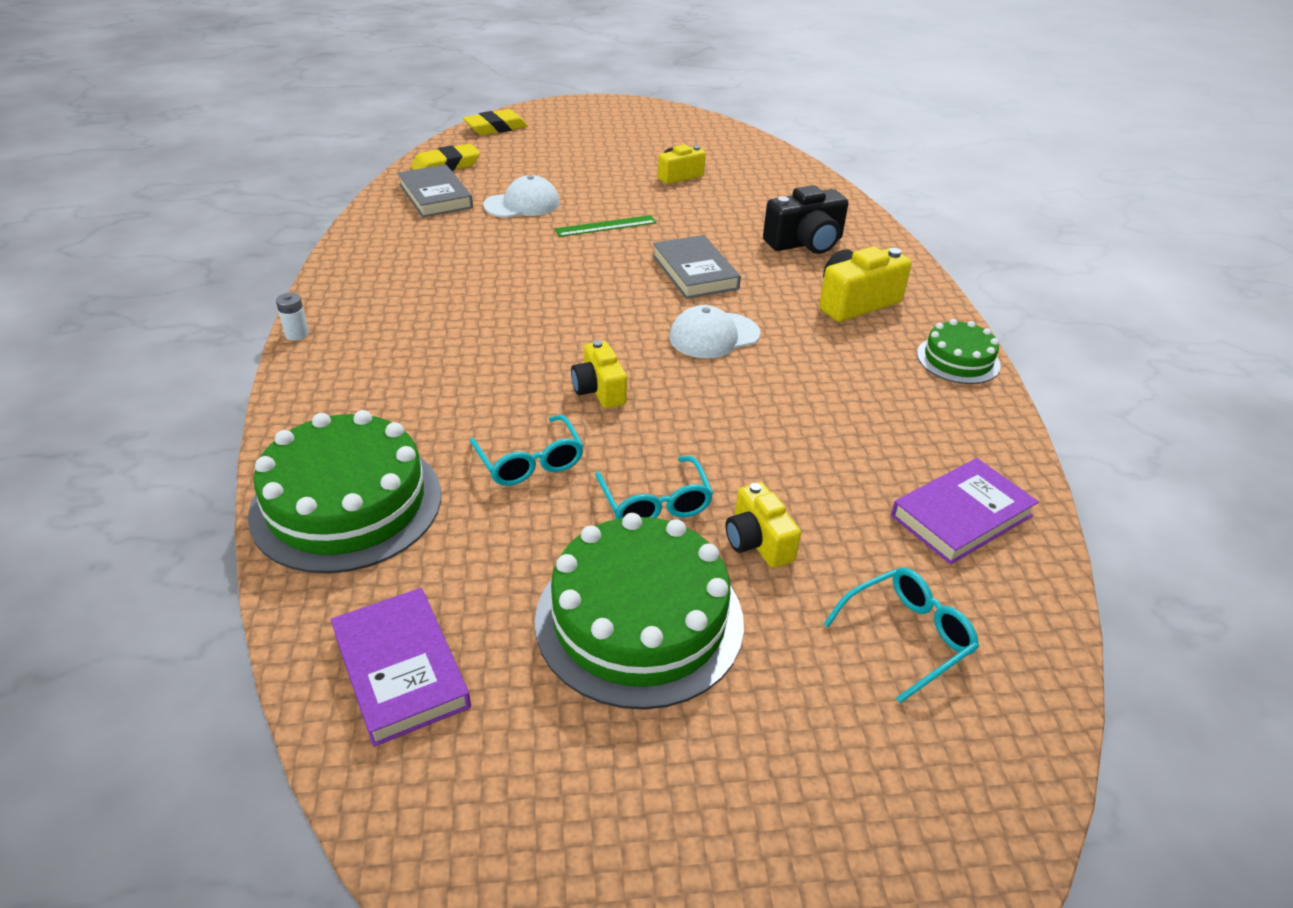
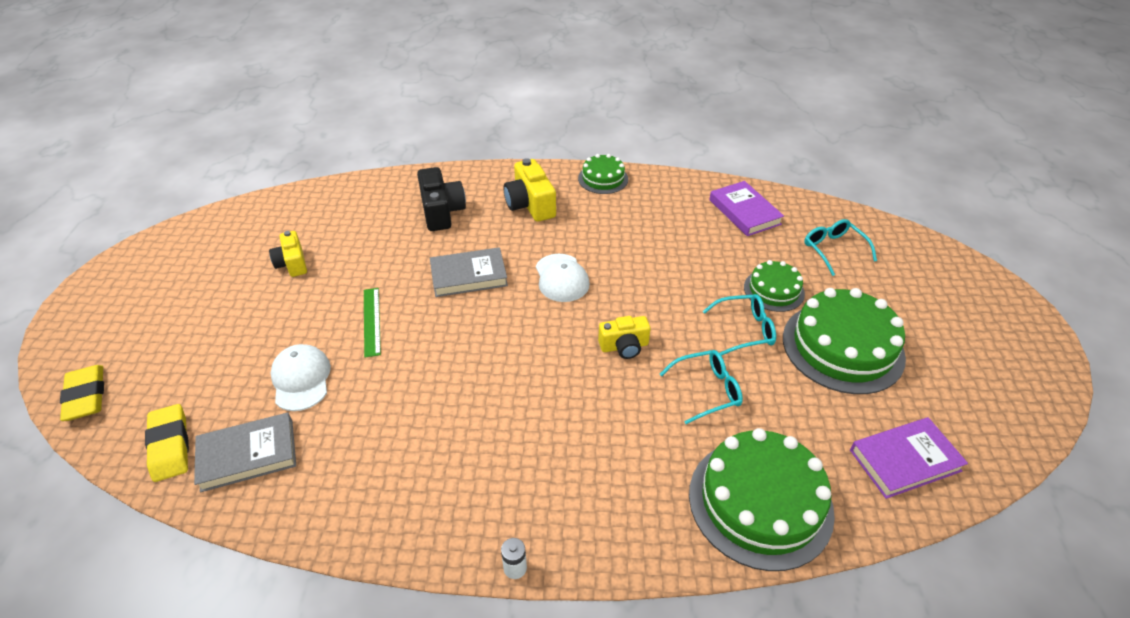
camera: 80 degrees left, 5 degrees up
yellow camera [726,482,801,568] -> green cake [744,260,805,312]

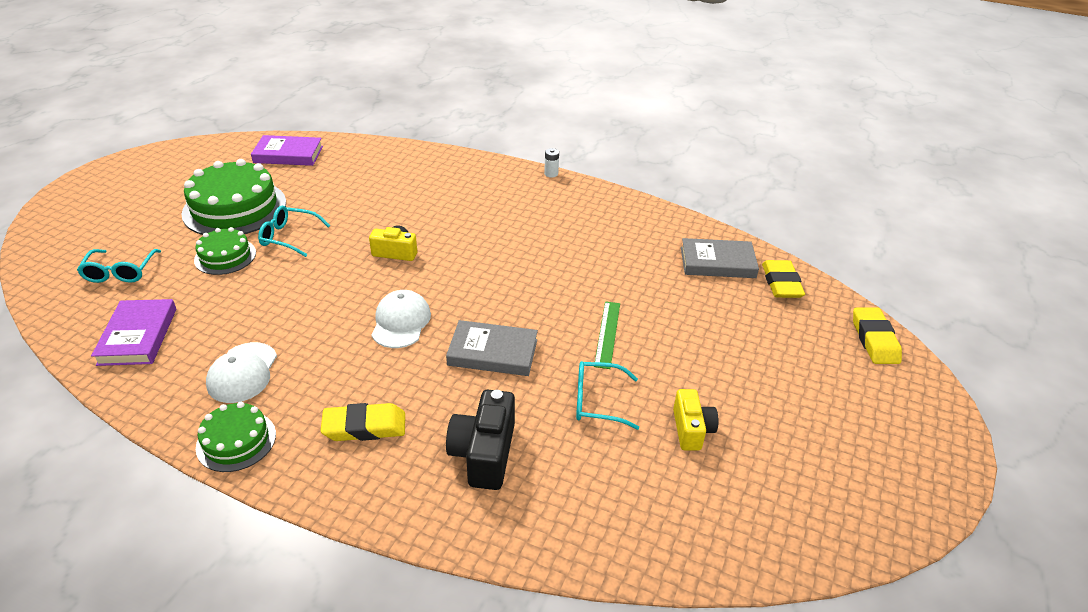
camera: 160 degrees left, 5 degrees down
white cap [270,344,331,411] -> white cap moved to [206,342,277,403]
yellow camera [504,158,556,222] -> yellow eraser [320,403,405,441]
turquoise glasses [660,350,743,424] -> turquoise glasses moved to [576,361,639,430]
green cake [689,428,835,571] -> none

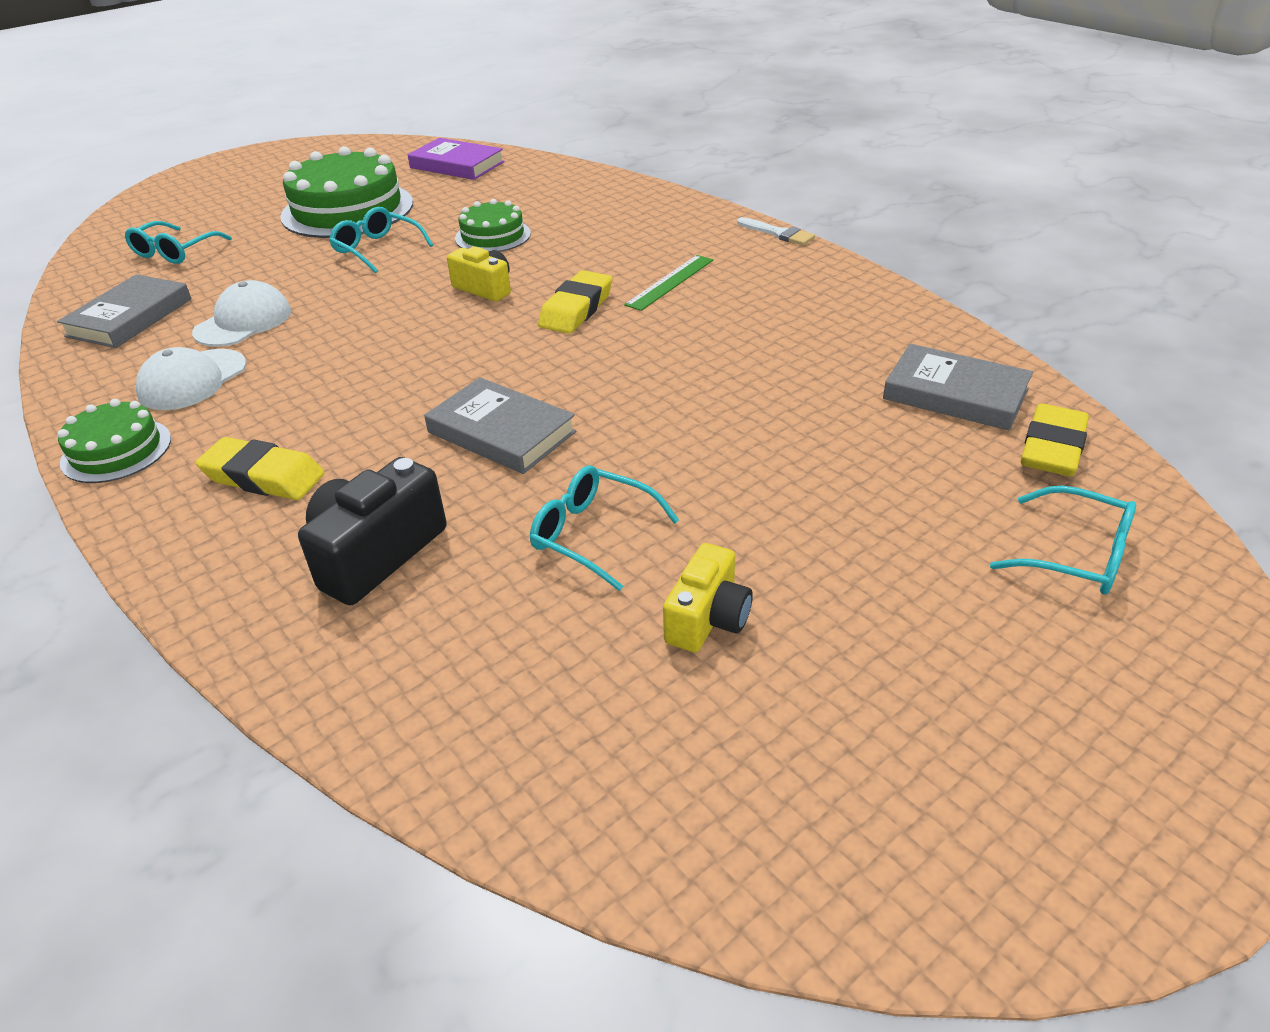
camera: 30 degrees right, 0 degrees up
purple book [91,299,176,366] -> grey book [57,274,192,348]
green cake [194,227,256,275] -> green cake moved to [455,199,531,252]
white cap [372,290,431,348] -> white cap moved to [192,280,291,347]
white battery [544,148,559,178] -> white brush [737,217,815,245]
green ruler [594,301,620,369] -> green ruler moved to [624,255,713,311]
yellow eraser [853,307,902,364] -> yellow eraser moved to [538,270,612,334]
none -> turquoise glasses [990,485,1136,595]

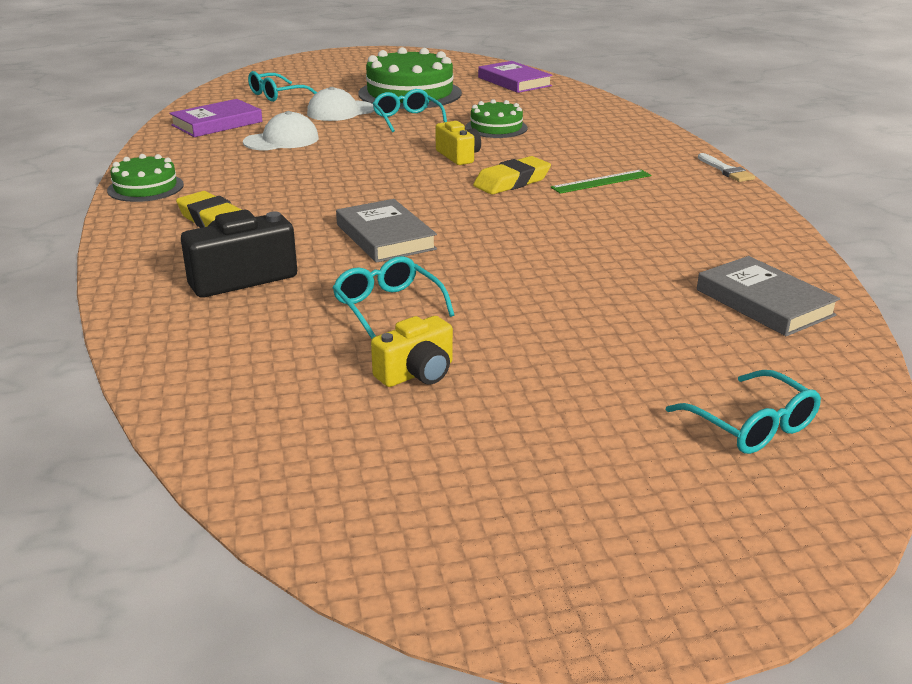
camera: 25 degrees right, 10 degrees down
grey book [57,274,192,348] -> purple book [169,99,263,137]
white cap [136,347,246,410] -> white cap moved to [307,87,374,121]
yellow eraser [1020,404,1089,476] -> none

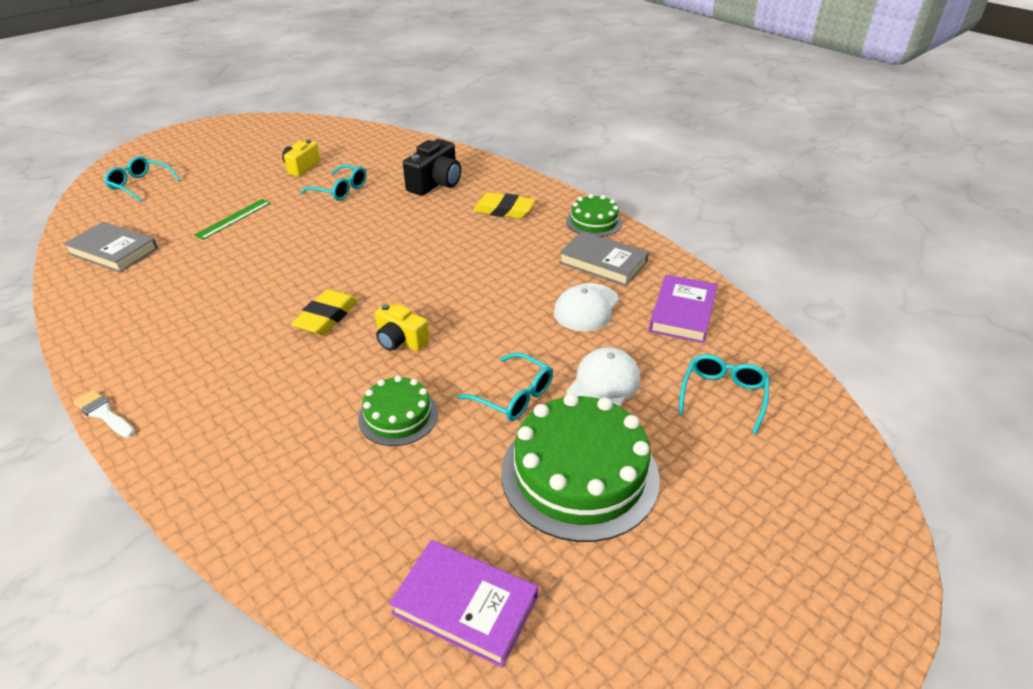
camera: 150 degrees right, 10 degrees up
grey book [336,199,437,263] -> grey book moved to [559,231,649,286]
green ruler [551,170,651,194] -> green ruler moved to [194,199,271,240]

